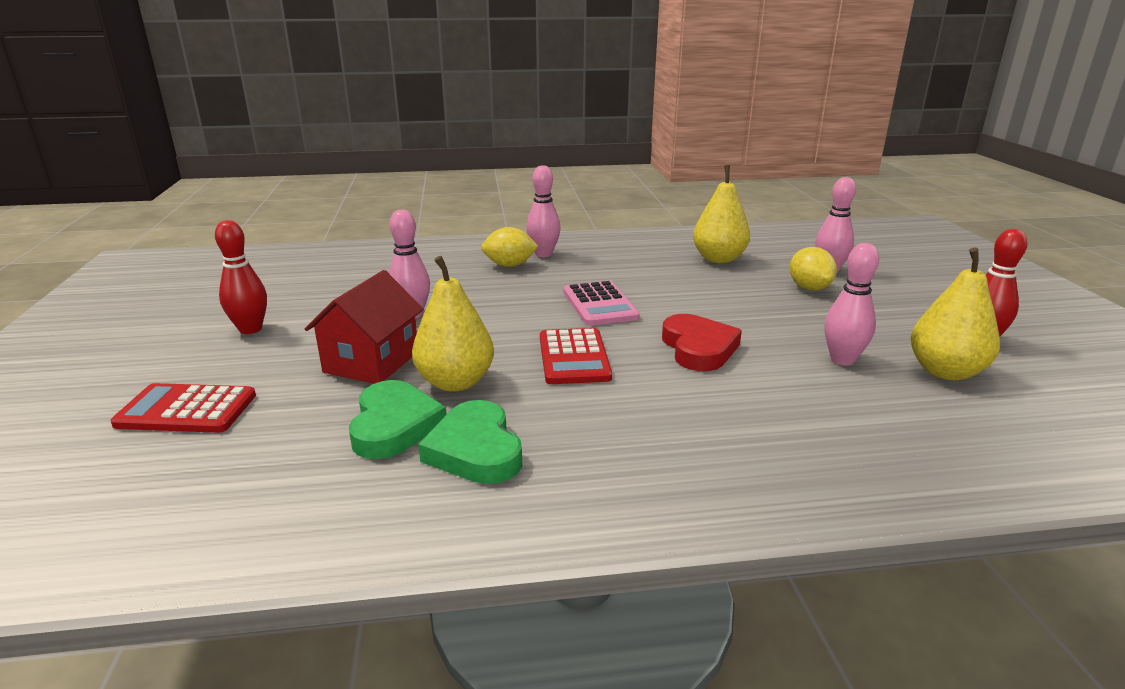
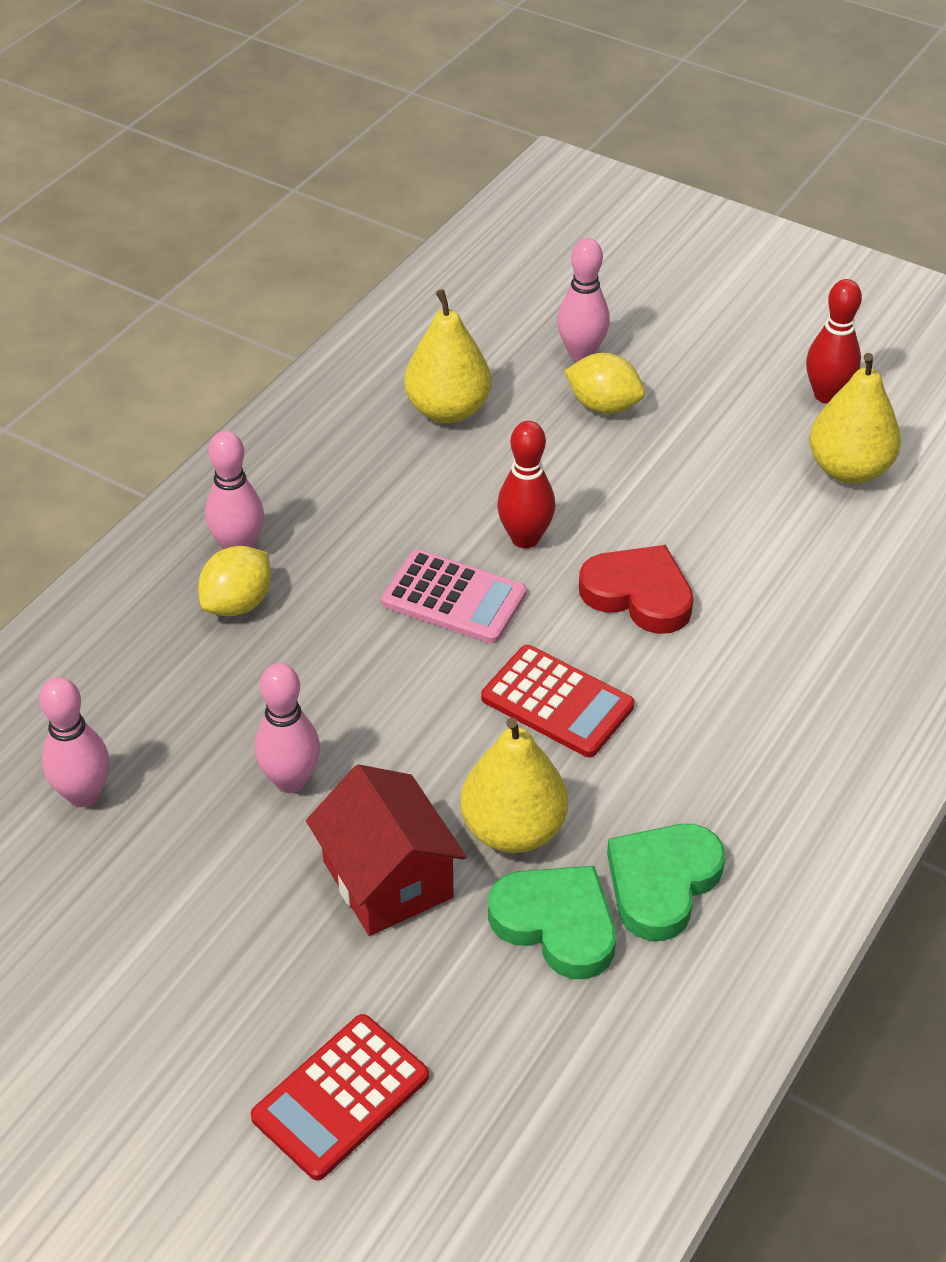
camera: 50 degrees left, 20 degrees up
red bowling pin [215,220,267,334] -> red bowling pin moved to [497,421,555,548]
green heart [418,400,522,484] -> green heart turned 105 degrees clockwise [607,824,725,941]
pink bowling pin [824,243,879,365] -> pink bowling pin moved to [39,677,110,807]

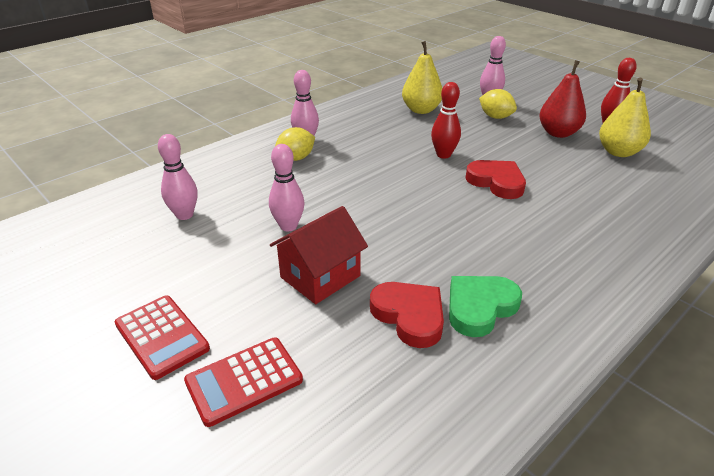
camera: 15 degrees right, 10 degrees down
red house [306,764,467,936] -> red house turned 60 degrees clockwise [270,206,368,304]
pink calculator [381,550,527,644] -> none
yellow pear [460,718,568,853] -> none
red calculator [481,645,635,757] -> red calculator moved to [115,295,210,380]
green heart [488,866,616,979] -> red heart [370,282,444,348]
none -> red pear [539,60,586,138]

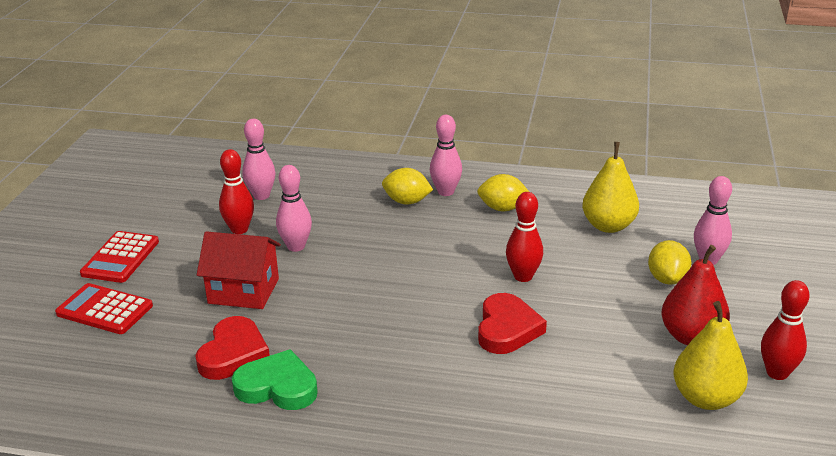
camera: 55 degrees right, 5 degrees down
none -> red bowling pin [219,149,254,234]
none -> yellow lemon [477,174,529,211]

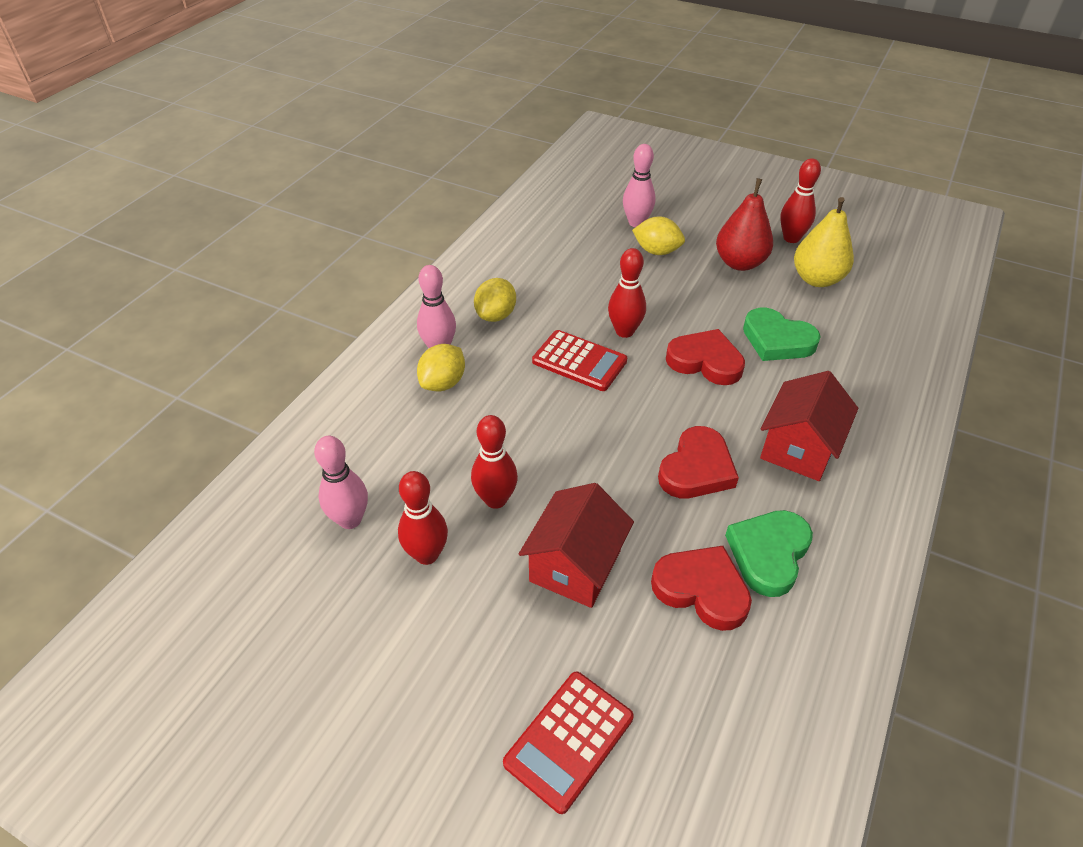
camera: 75 degrees left, 15 degrees up
red calculator [80,231,159,283] -> red calculator moved to [532,330,627,391]
pink bowling pin [276,165,312,252] -> red bowling pin [471,415,518,509]
yellow pear [582,142,639,233] -> none
none -> red heart [658,426,739,498]
none -> green heart [743,308,821,361]
none -> red house [760,371,858,481]

